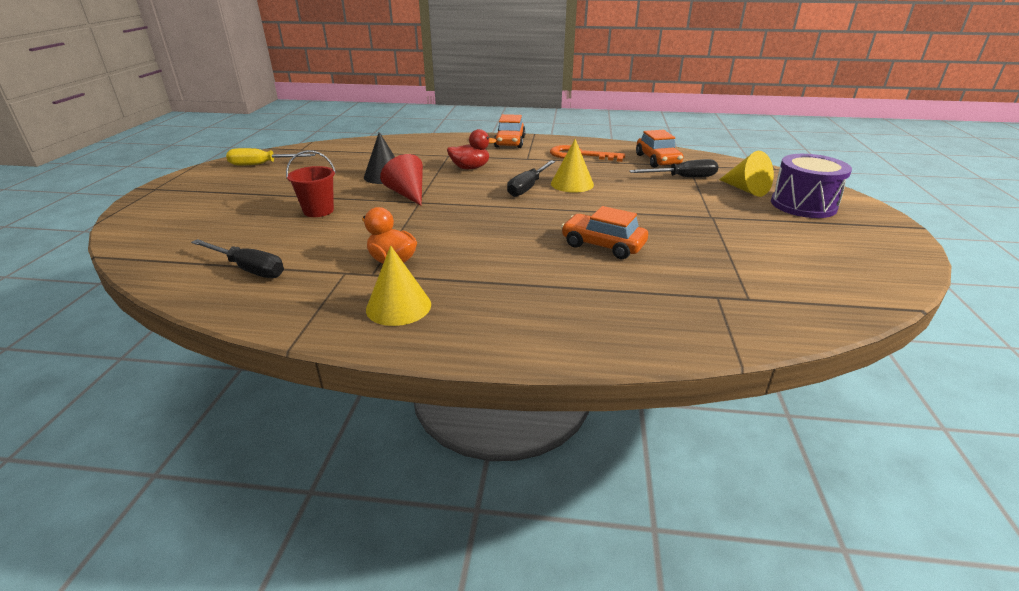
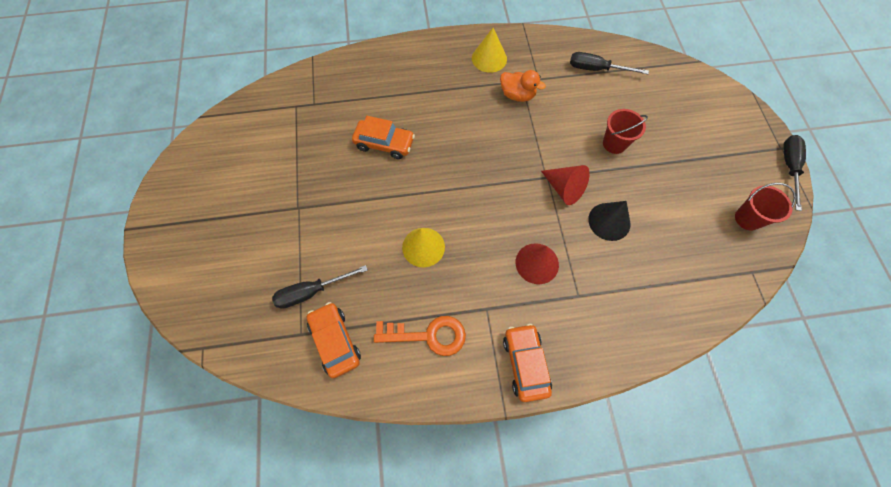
camera: 165 degrees right, 35 degrees up
yellow screwdriver [226,148,315,166] -> red bucket [735,183,796,231]
red duck [447,129,497,169] -> red cone [516,243,559,284]
black screwdriver [507,160,555,197] -> black screwdriver moved to [784,135,806,211]
yellow cone [719,151,774,197] -> none
purple drum [771,154,852,218] -> none

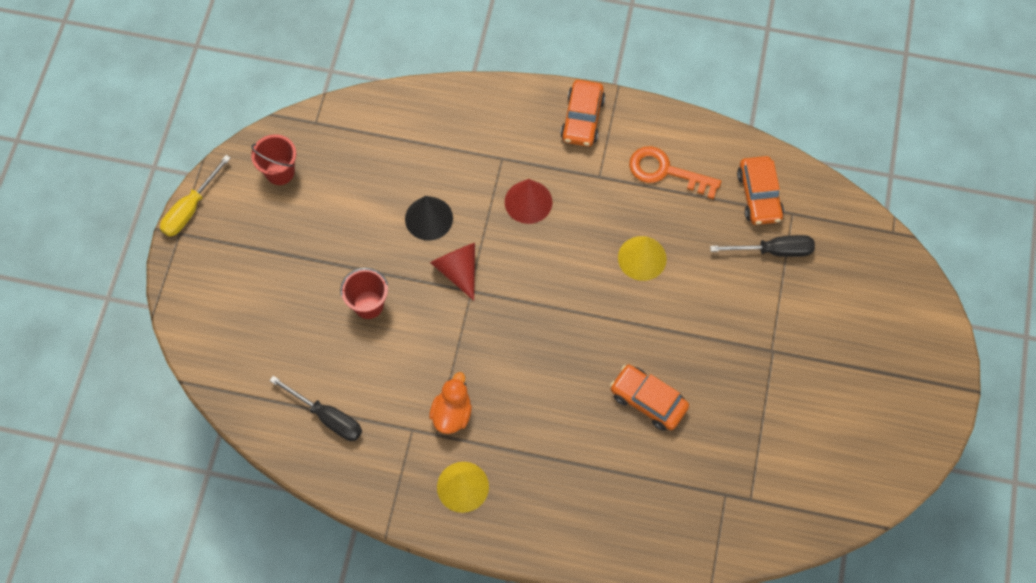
camera: 160 degrees left, 0 degrees up
orange duck [500,70,546,102] -> orange duck turned 60 degrees clockwise [429,372,472,434]
black screwdriver [784,135,806,211] -> yellow screwdriver [160,155,231,237]

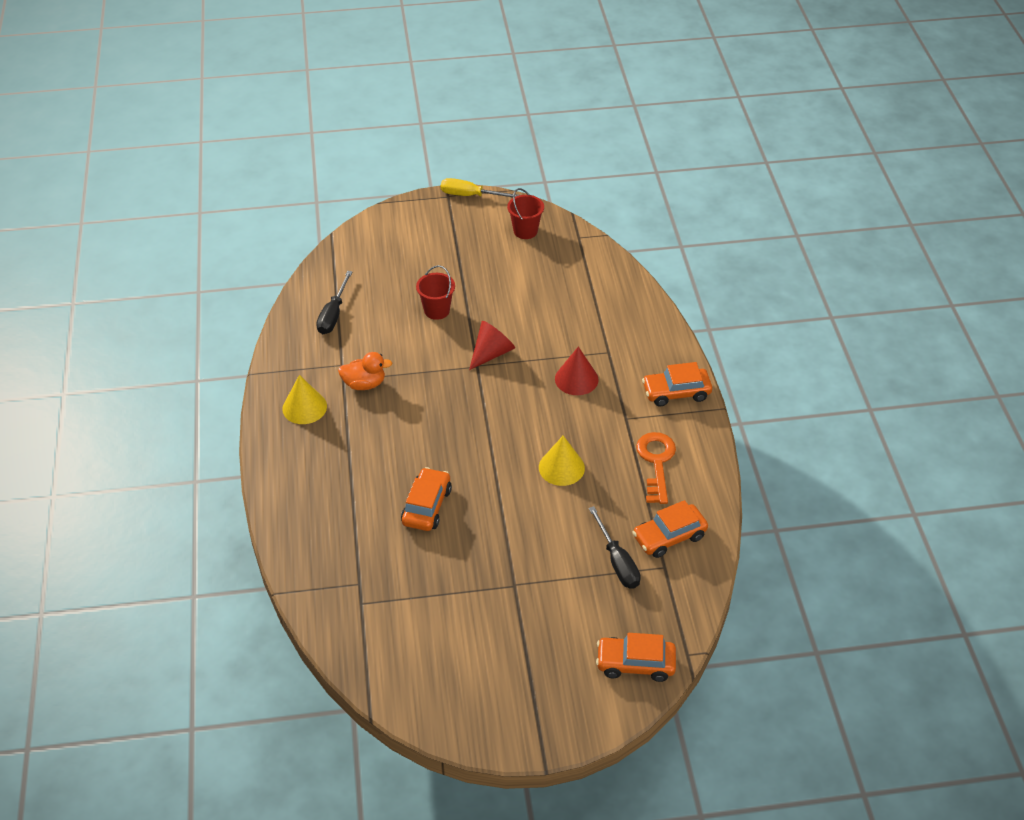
camera: 70 degrees right, 20 degrees down
black cone [405,196,453,241] -> none
none -> orange car [596,633,676,682]

